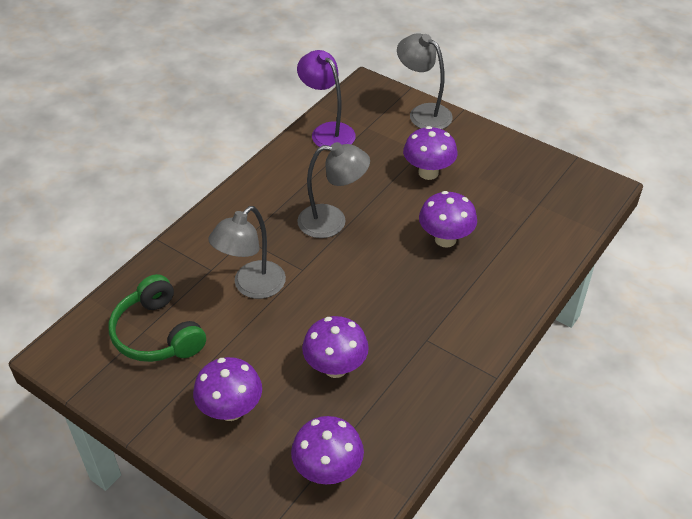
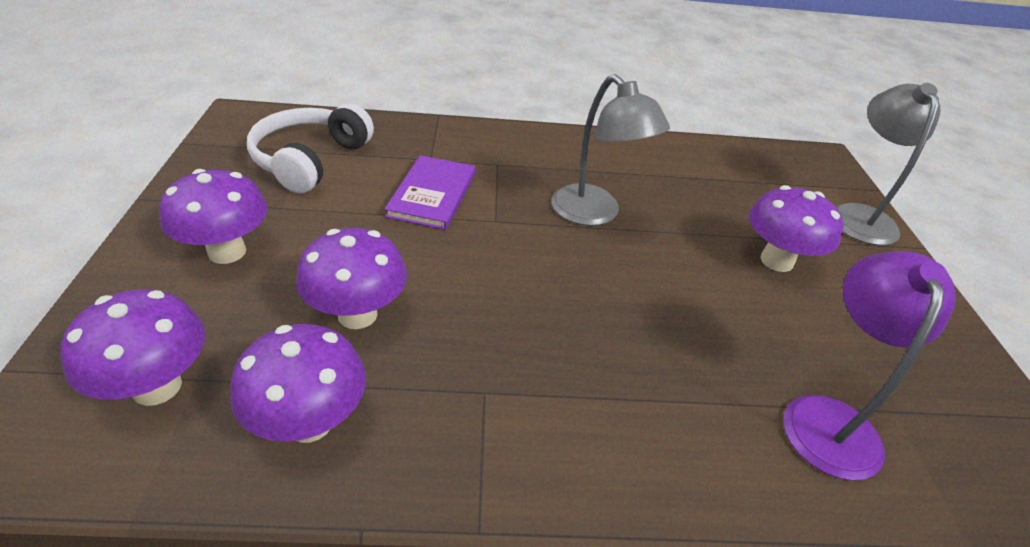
camera: 50 degrees right, 5 degrees down
green headphones [109,274,206,362] -> white headphones [247,103,374,193]
grey lamp [208,206,286,299] -> purple book [385,155,475,230]
purple lamp [297,50,356,147] -> purple lamp moved to [783,251,956,480]
purple mushroom [419,191,477,248] -> purple mushroom moved to [230,324,366,443]

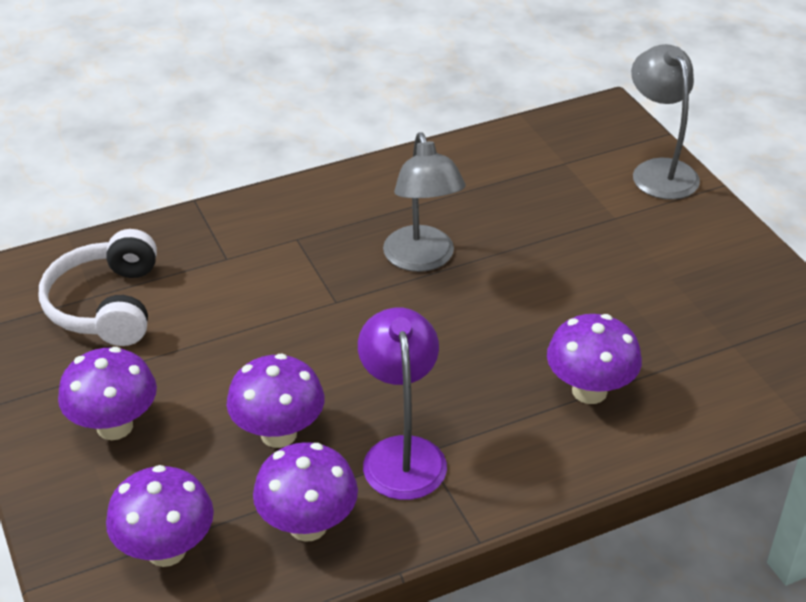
camera: 20 degrees left, 0 degrees up
purple book [385,155,475,230] -> none
grey lamp [552,74,670,226] -> grey lamp turned 45 degrees clockwise [383,132,466,272]
purple mushroom [749,185,844,272] -> purple mushroom moved to [547,314,642,404]
purple lamp [783,251,956,480] -> purple lamp moved to [358,307,447,500]

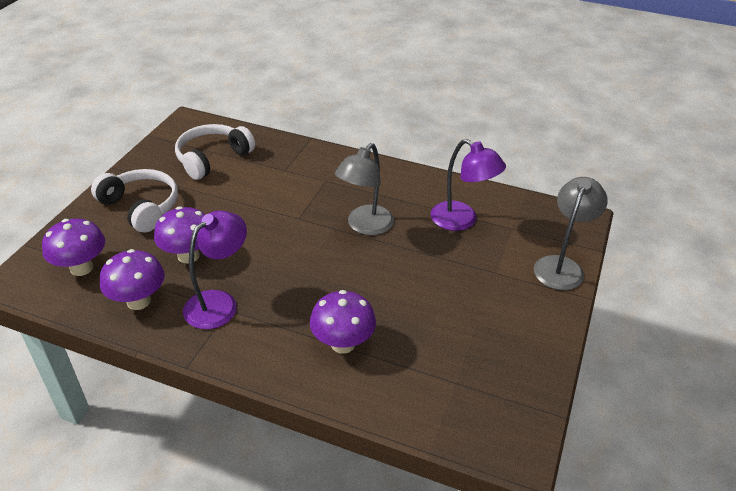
camera: 45 degrees right, 0 degrees up
purple mushroom [58,347,157,440] -> white headphones [91,169,178,233]
none -> purple lamp [431,139,506,231]

